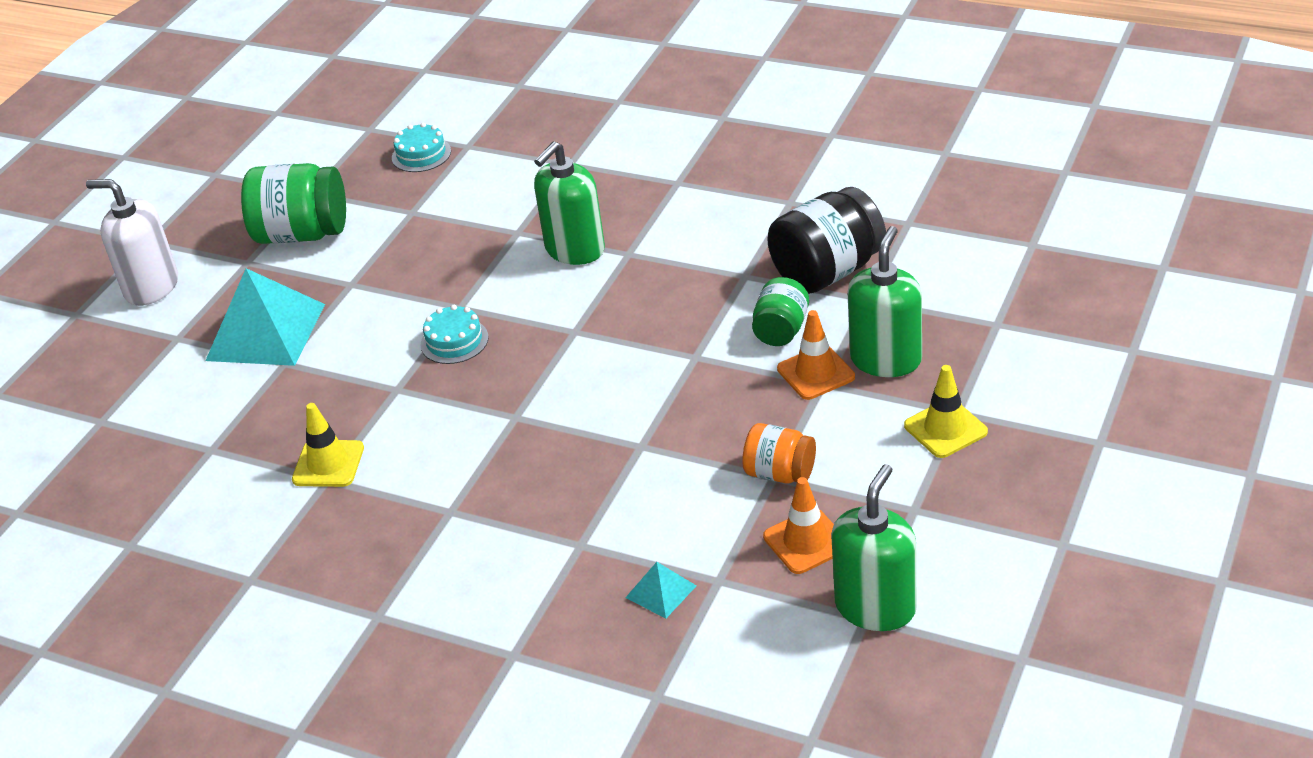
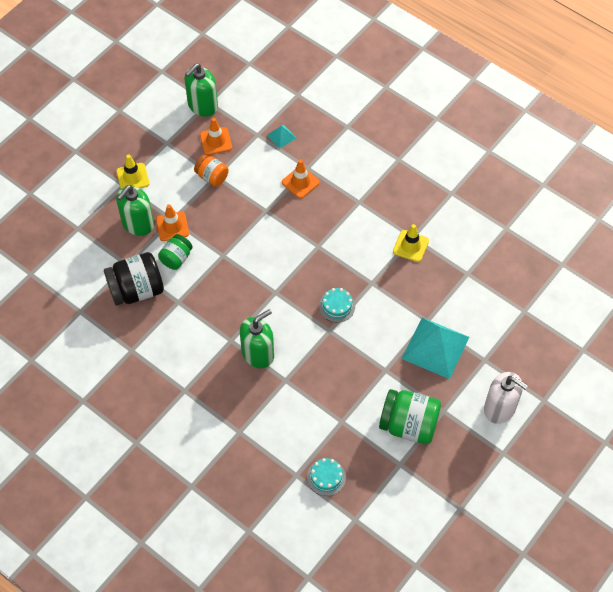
camera: 170 degrees left, 20 degrees up
none -> orange traffic cone [282,160,320,199]

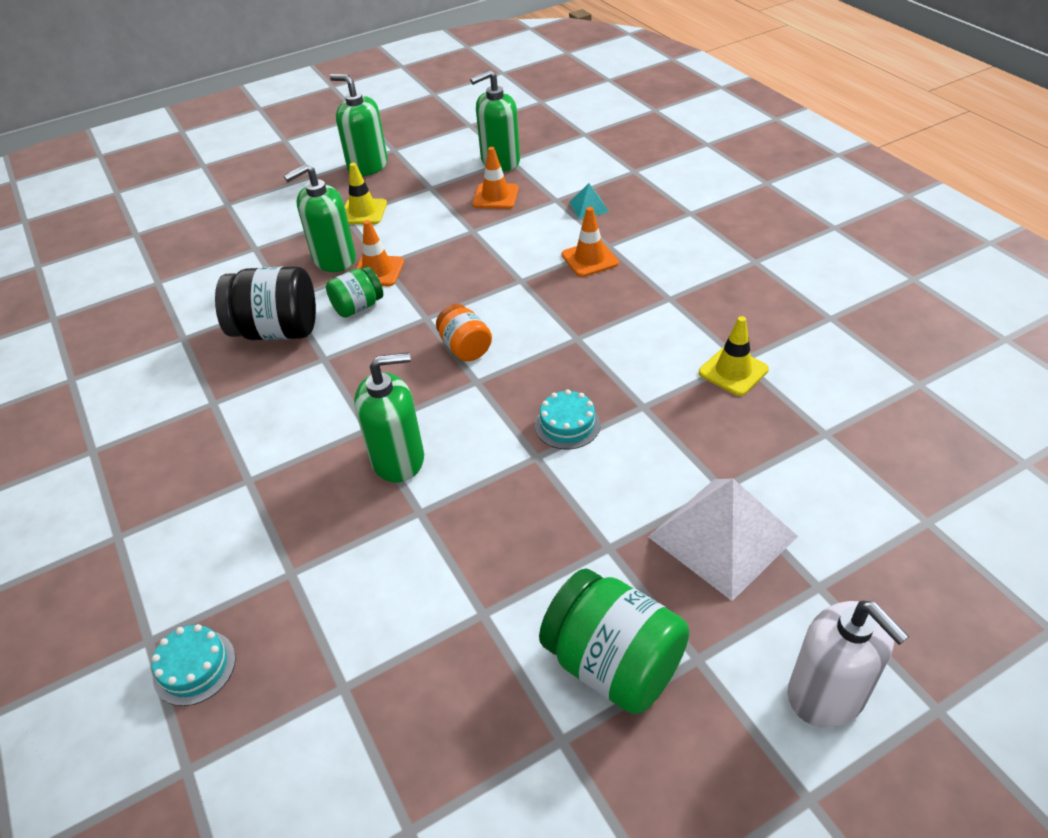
camera: 25 degrees right, 15 degrees down
orange jar [194,154,229,187] -> orange jar moved to [436,304,492,361]
turquoise cake [307,458,346,496] -> turquoise cake moved to [152,624,236,706]
turquoise pyramid [402,317,469,379] -> white pyramid [648,478,798,601]
none -> green soap dispenser [330,74,388,177]

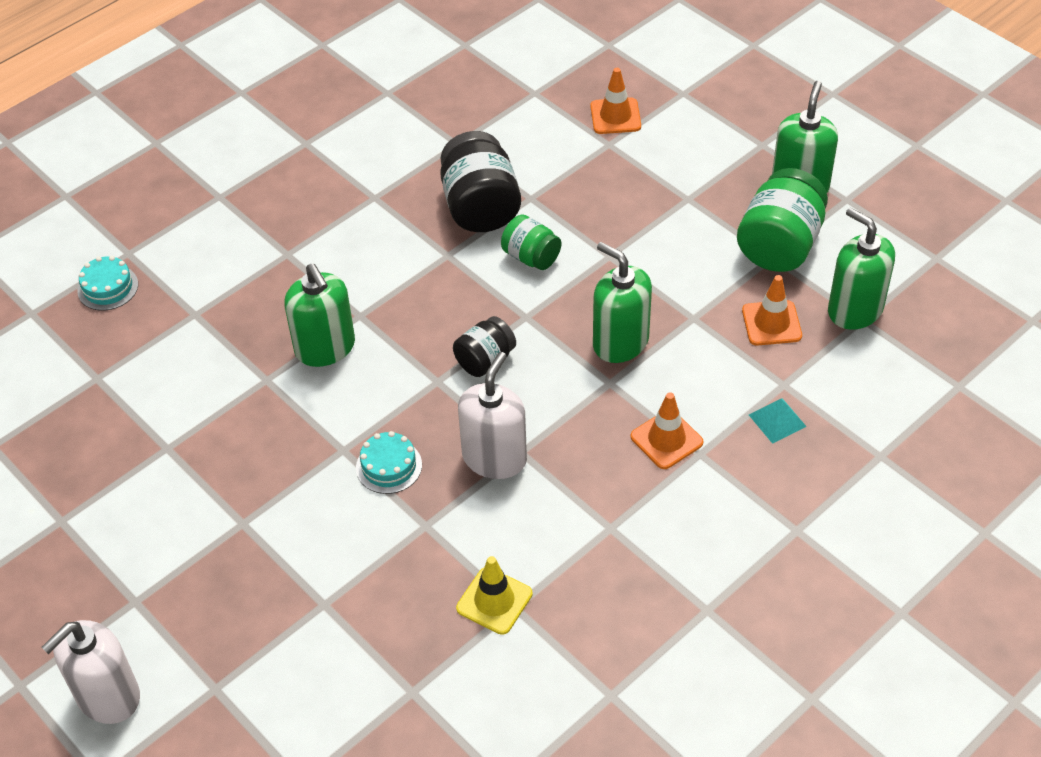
camera: 75 degrees right, 5 degrees up
green soap dispenser [284,164,356,272] -> green soap dispenser moved to [593,242,652,363]
yellow traffic cone [344,163,387,225] -> none
orange traffic cone [355,220,404,286] -> orange traffic cone moved to [590,68,641,134]
orange jar [436,304,492,361] -> black jar [453,316,516,377]
green jar [539,568,689,714] -> green jar moved to [737,168,828,272]
white pyramid [648,478,798,601] -> none
none -> white soap dispenser [458,352,527,479]

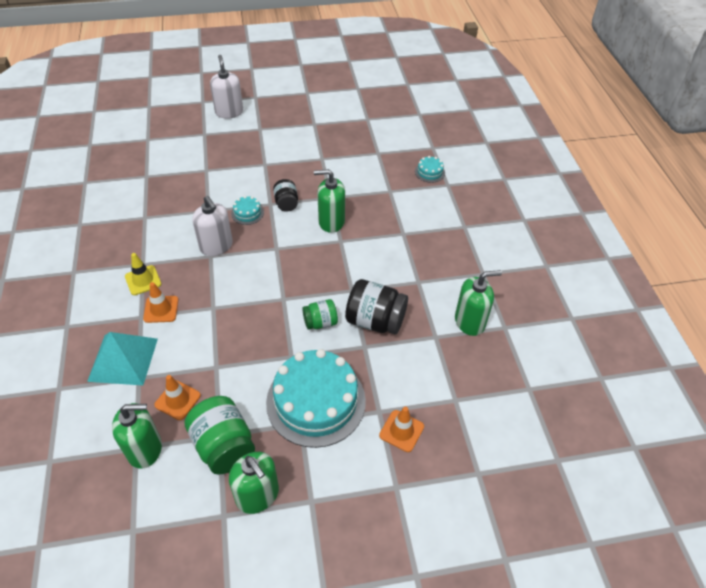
camera: 120 degrees right, 0 degrees up
black jar [453,316,516,377] -> black jar moved to [273,179,298,212]
yellow traffic cone [456,556,533,635] -> yellow traffic cone moved to [125,253,161,295]
green soap dispenser [593,242,652,363] -> green soap dispenser moved to [455,270,502,336]
turquoise pyramid [749,398,807,444] -> turquoise pyramid [87,332,158,385], size x2.22
none -> turquoise cake [266,349,366,448]

